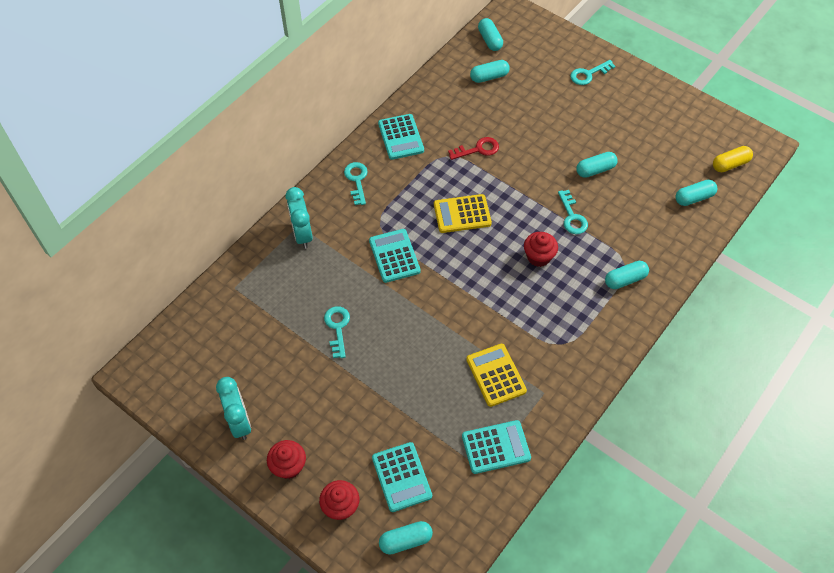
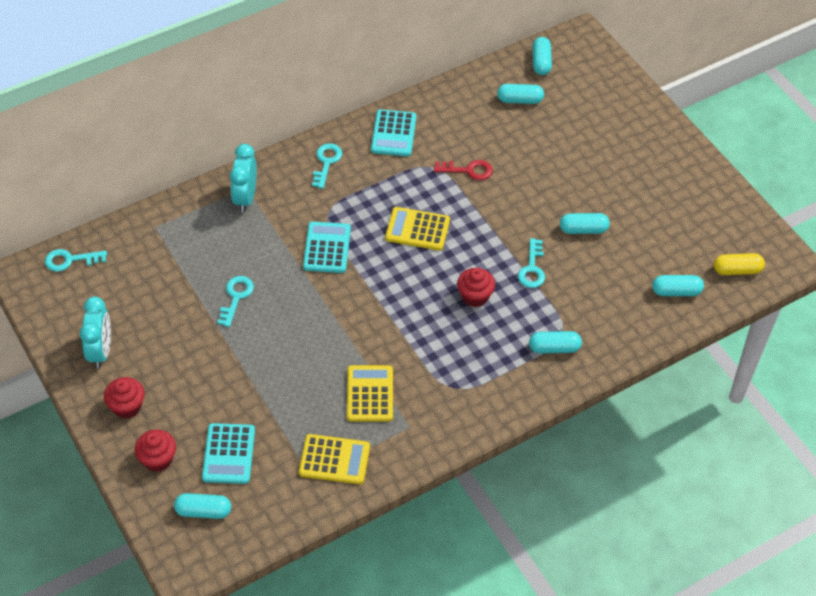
camera: 20 degrees right, 5 degrees down
turquoise calculator [462,420,531,474] -> yellow calculator [299,434,370,484]
turquoise key [570,60,616,85] -> turquoise key moved to [45,249,107,272]

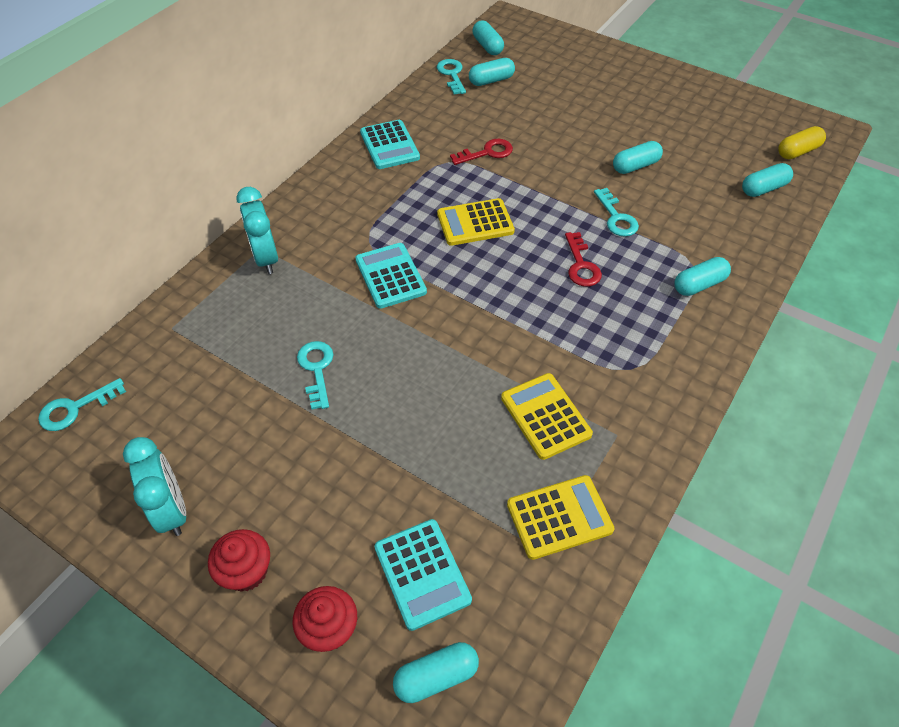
camera: 25 degrees left, 0 degrees up
turquoise key [312,144,342,189] -> turquoise key moved to [437,59,466,95]
red cupcake [457,268,495,307] -> red key [565,232,602,287]

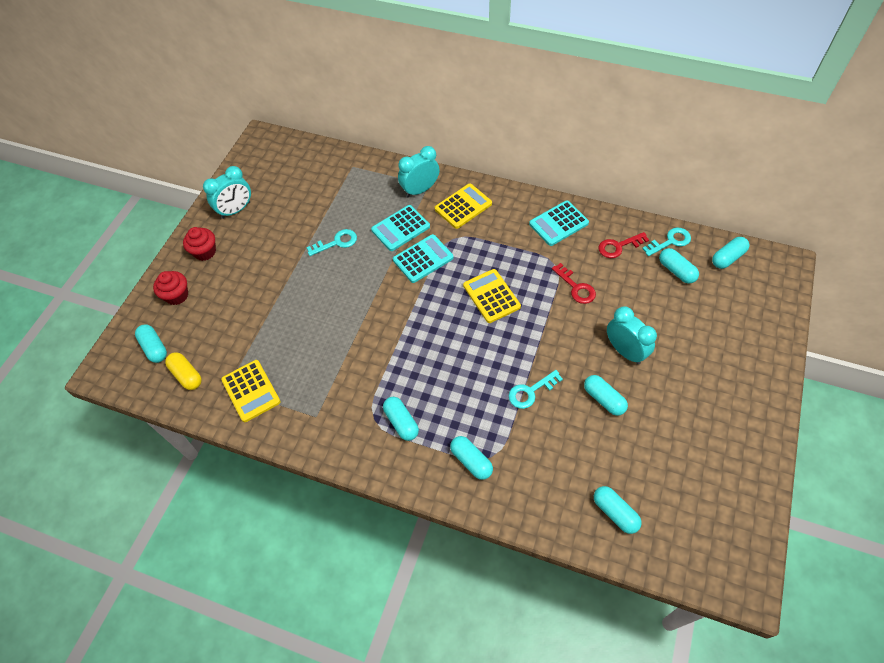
camera: 80 degrees right, 5 degrees up
turquoise key [38,378,126,431] -> none
turquoise calculator [375,519,472,631] -> turquoise calculator moved to [371,205,430,251]
yellow calculator [501,373,593,460] -> yellow calculator moved to [435,184,492,229]
red key [565,232,602,287] -> red key moved to [599,232,649,258]
yellow capsule [778,126,826,159] -> yellow capsule moved to [165,352,202,390]
none -> turquoise capsule [383,397,419,441]
none -> turquoise clock [607,306,657,364]

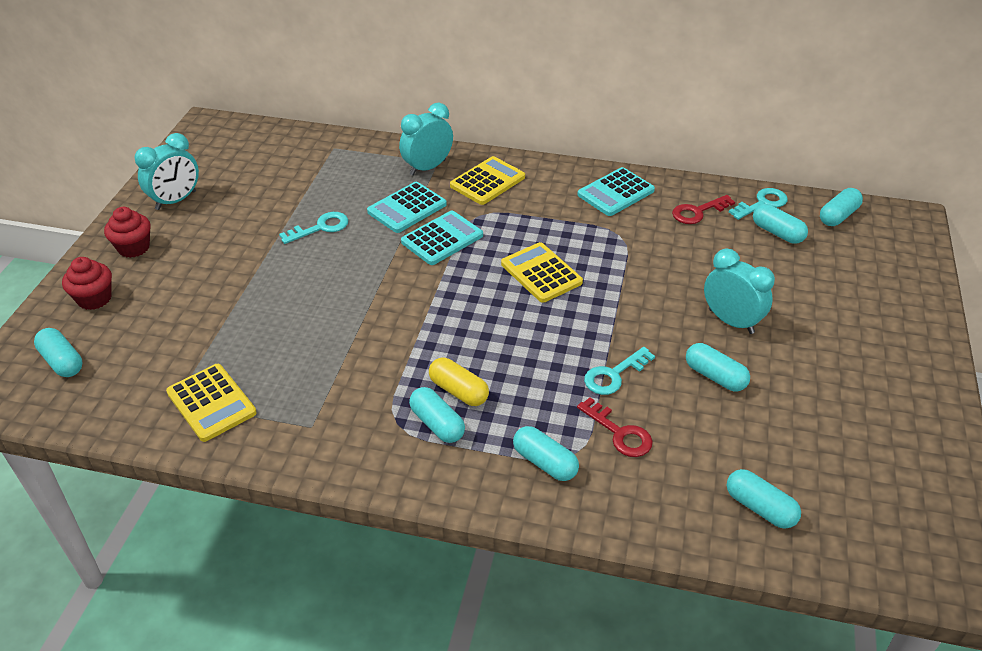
camera: 10 degrees left, 15 degrees down
yellow capsule [165,352,202,390] -> yellow capsule moved to [429,358,489,406]
red key [552,263,596,304] -> red key moved to [577,397,653,457]

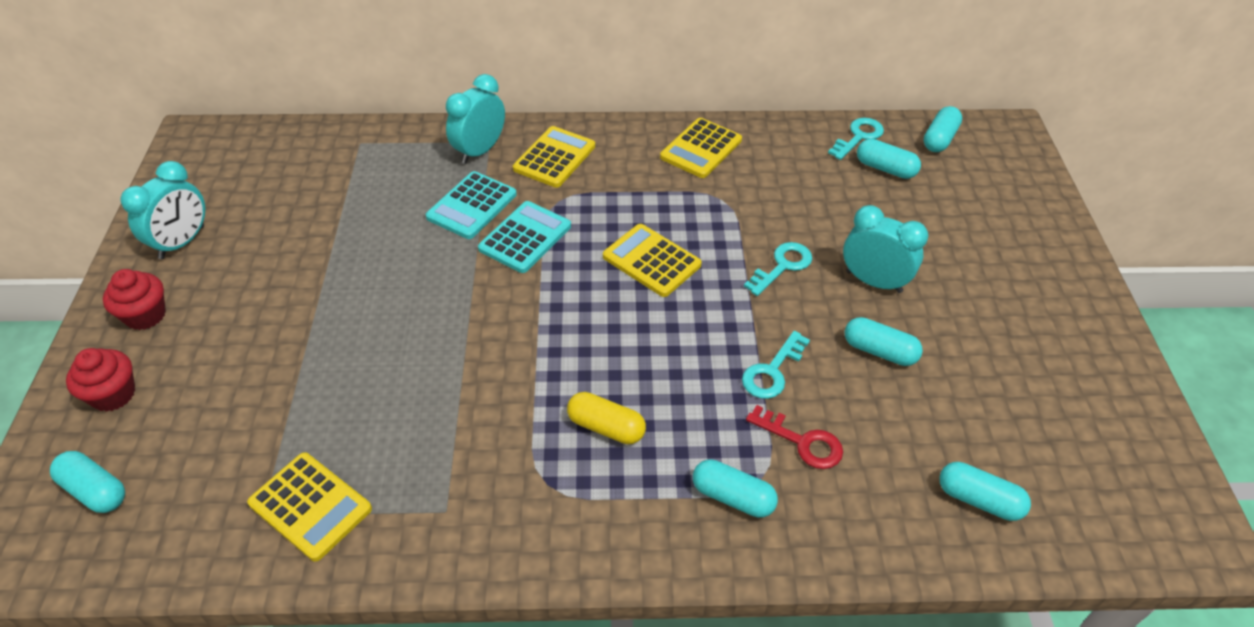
camera: 15 degrees left, 5 degrees up
turquoise key [279,212,348,244] -> turquoise key moved to [744,242,812,296]
turquoise capsule [409,387,465,443] -> none
turquoise calculator [577,167,655,216] -> yellow calculator [660,118,742,178]
red key [672,195,735,224] -> none

